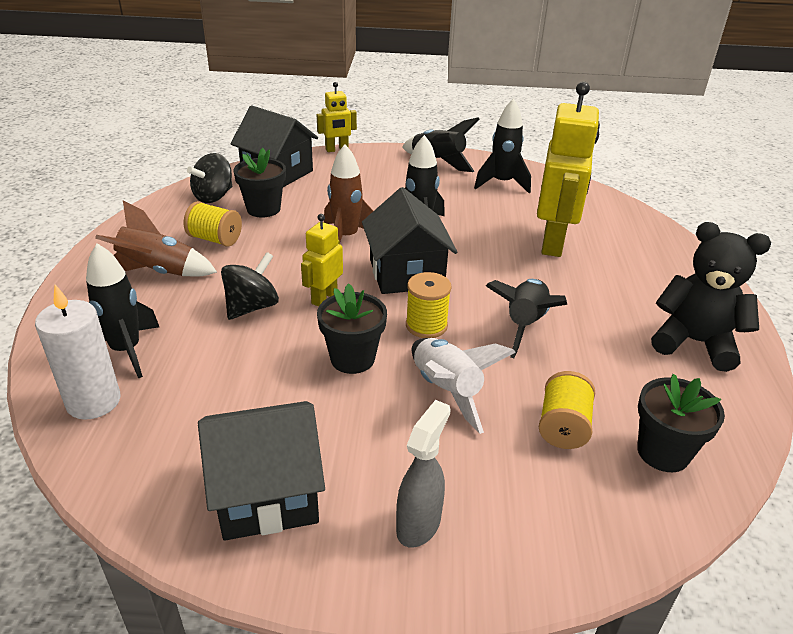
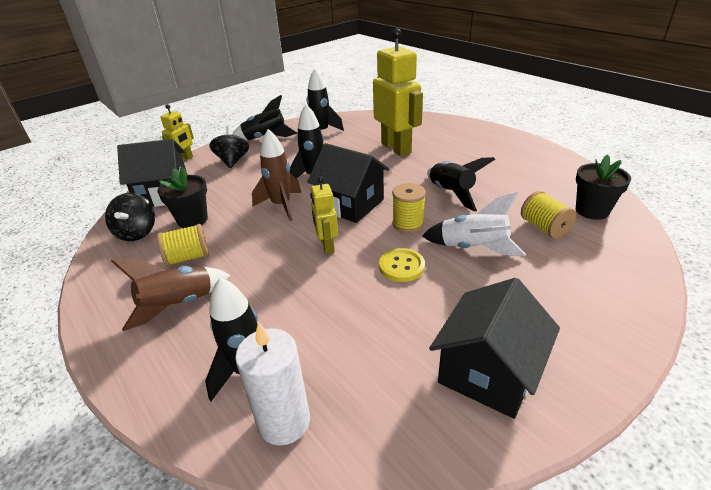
camera: 40 degrees left, 0 degrees up
black spinning top [221,252,279,320] -> black spinning top moved to [209,126,249,168]
black flower pot [317,283,387,374] -> yellow button [379,248,425,282]
grey spray bottle [396,400,451,548] -> none
black teddy bear [651,222,771,372] -> none

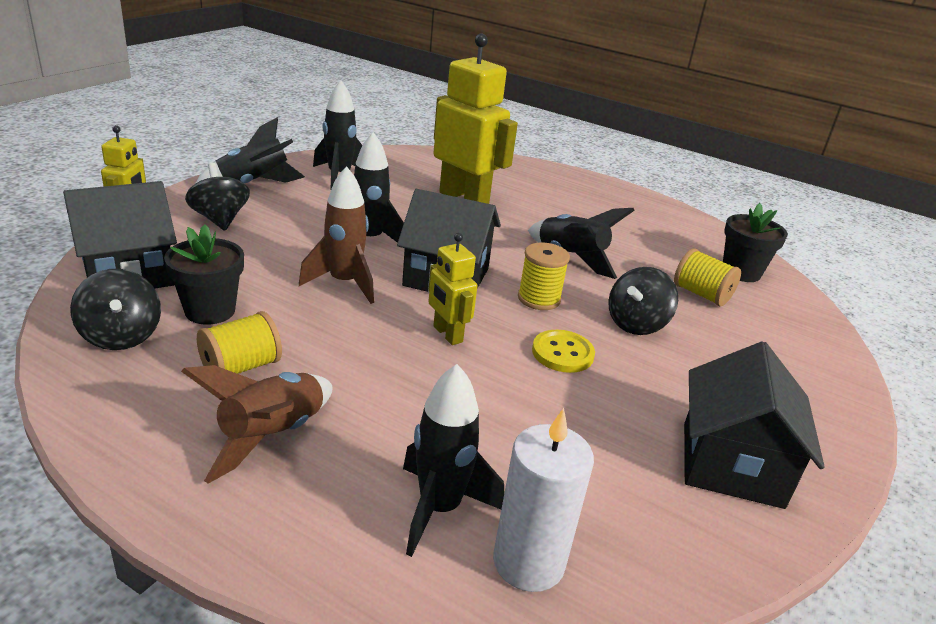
camera: 25 degrees left, 5 degrees down
white rocket [422,192,526,256] -> black spinning top [608,267,678,335]

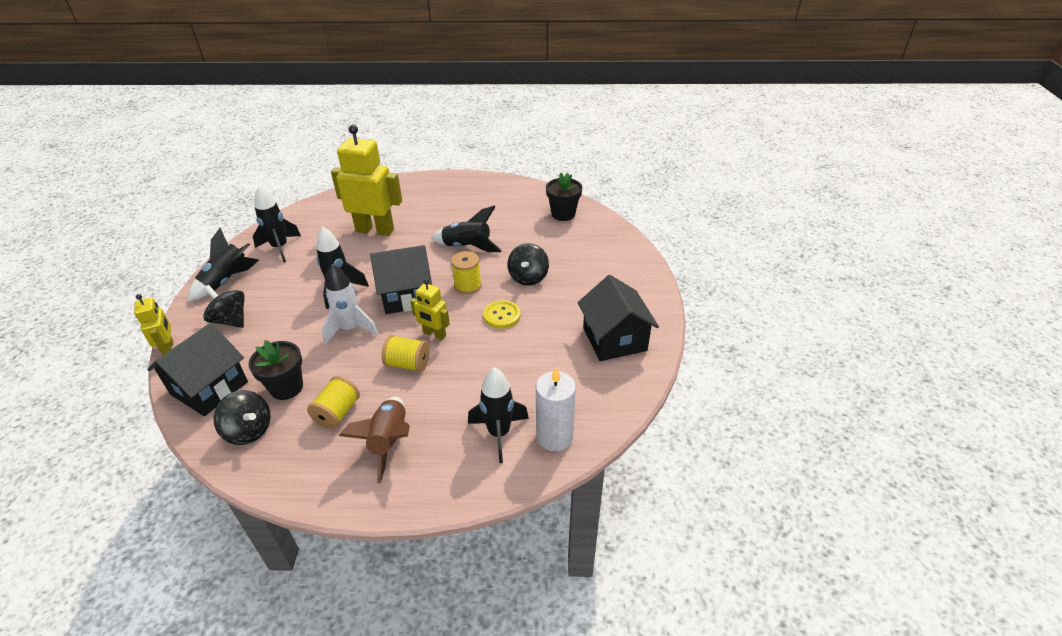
camera: 25 degrees left, 10 degrees up
brown rocket [299,166,374,304] -> white rocket [322,264,378,344]
yellow spool [674,248,741,306] -> yellow spool moved to [382,335,430,372]

